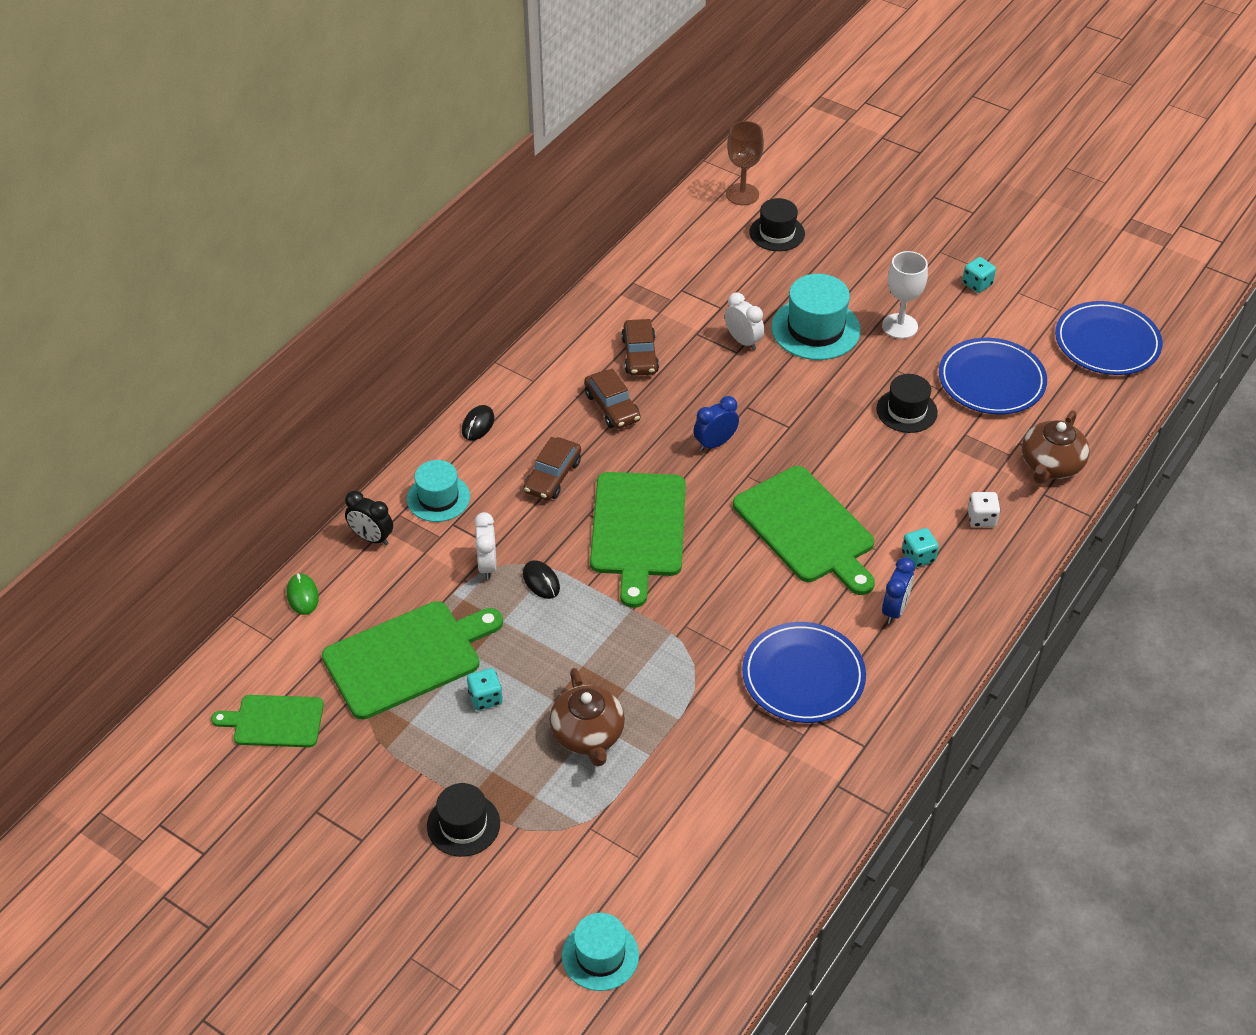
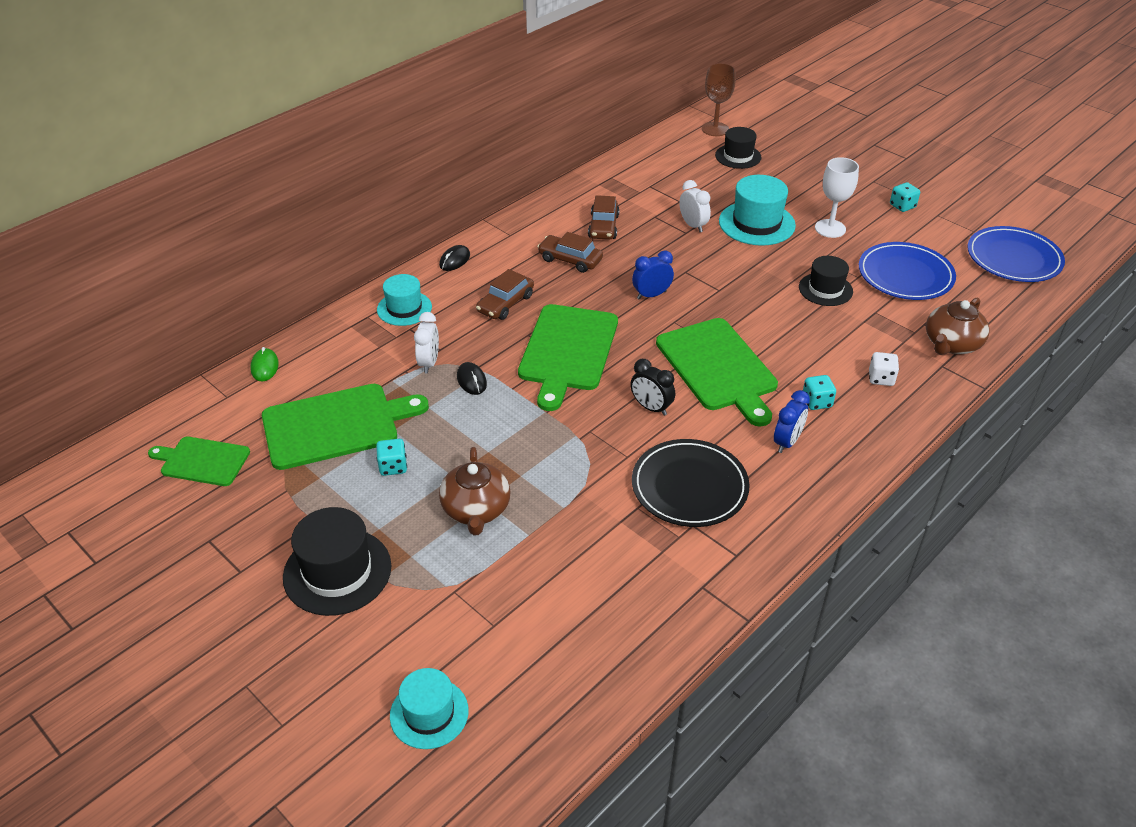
camera: 10 degrees right, 5 degrees down
black clock [345,491,393,545] -> black clock moved to [630,359,675,416]
black hat [427,783,500,857] -> black hat [283,507,391,616], size x1.53
brown car [584,369,640,429] -> brown car turned 135 degrees clockwise [537,232,603,273]
blue plate [742,622,866,723] -> black plate [632,439,750,527]

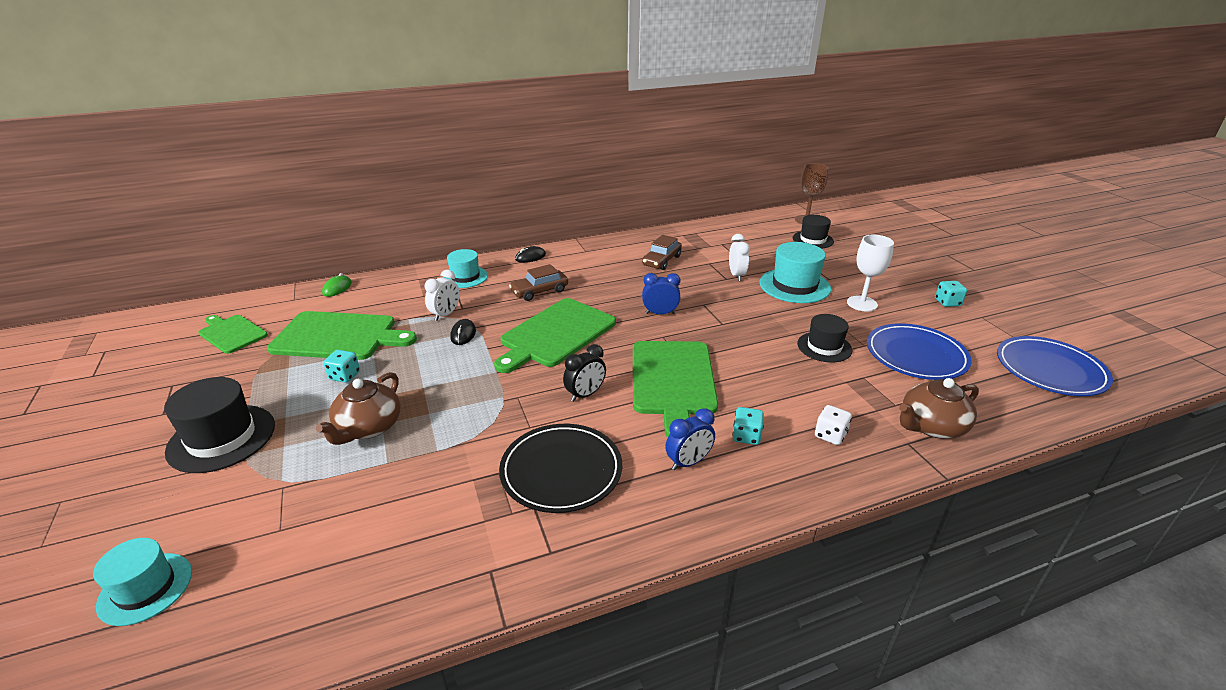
camera: 25 degrees right, 10 degrees down
brown car [537,232,603,273] -> none
black clock [630,359,675,416] -> black clock turned 105 degrees counterclockwise [563,344,606,402]

